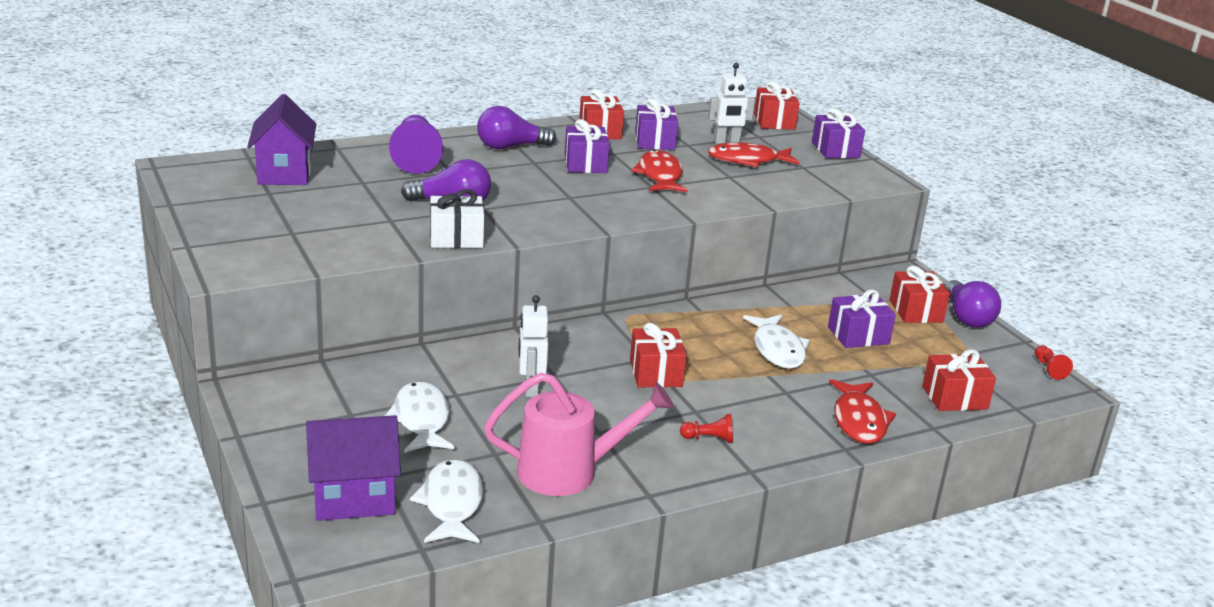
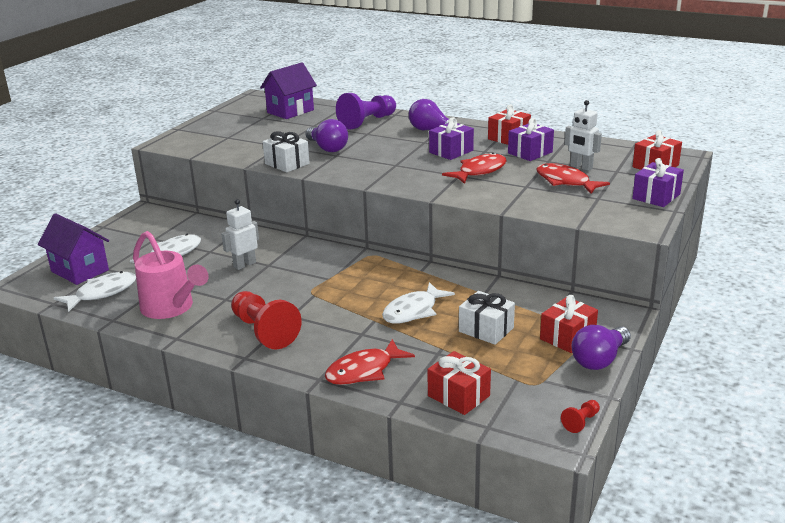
camera: 55 degrees right, 0 degrees up
red gift [630,323,687,387] -> none
red pawn [680,414,733,443] -> red pawn [231,291,302,350], size x2.24
purple gift [828,290,896,348] -> white gift [459,291,515,345]

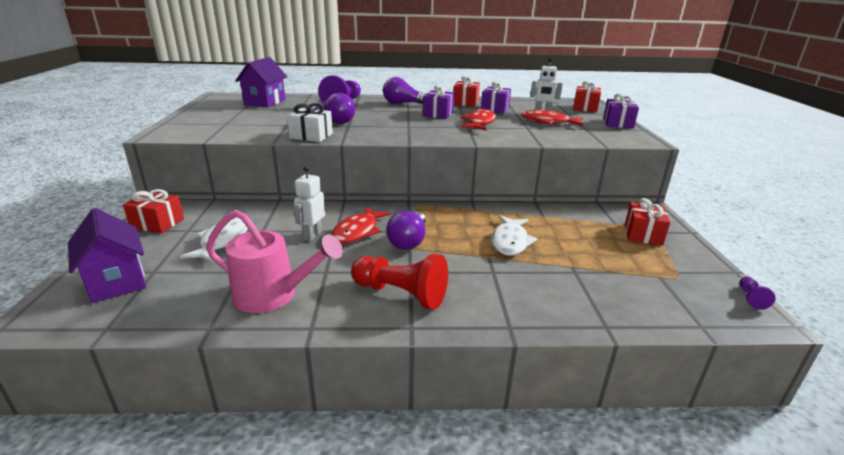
camera: 30 degrees left, 0 degrees up
purple house [38,213,109,285] -> purple house turned 45 degrees clockwise [68,208,146,303]
white fish [54,271,136,312] -> none
red fish [325,339,415,385] -> red fish moved to [331,206,391,243]
red gift [427,351,491,415] -> red gift moved to [123,189,184,233]
white gift [459,291,515,345] -> none
red pawn [561,400,600,433] -> purple pawn [740,277,776,310]
purple light bulb [571,325,631,370] -> purple light bulb moved to [387,211,426,250]

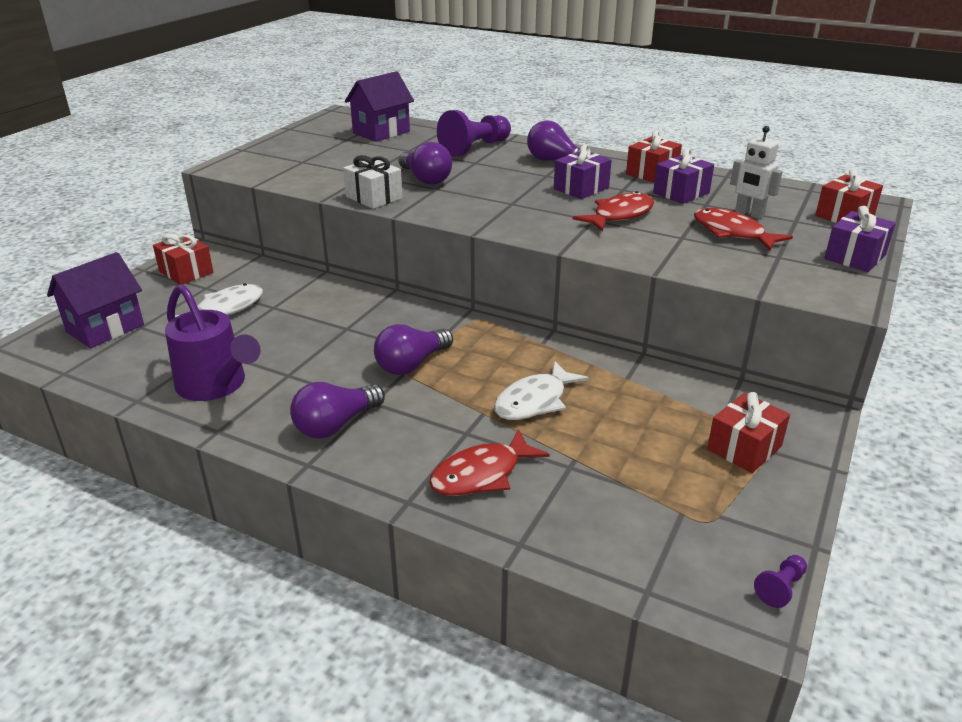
camera: 30 degrees right, 5 degrees up
purple house [68,208,146,303] -> purple house turned 45 degrees clockwise [47,252,144,348]
pink watering can [206,210,343,313] -> purple watering can [165,284,261,401]
white robot [294,166,325,241] -> none
red fish [331,206,391,243] -> red fish moved to [429,429,550,496]
red pawn [351,254,448,310] -> purple light bulb [290,382,385,439]

